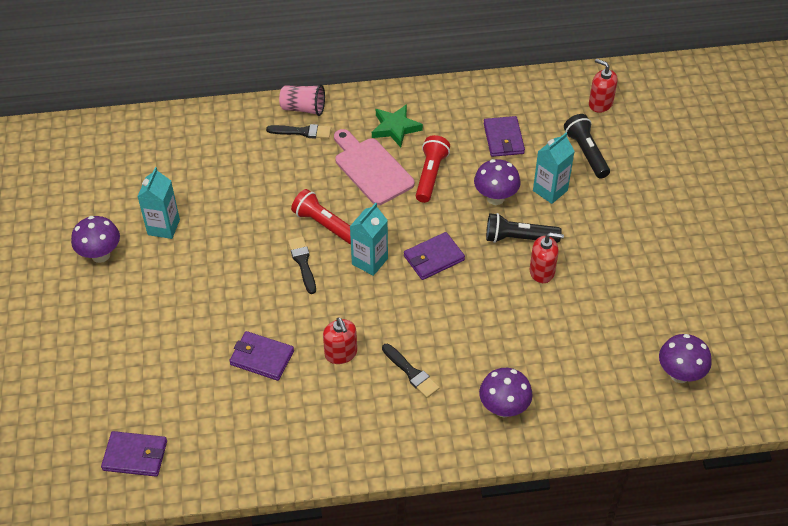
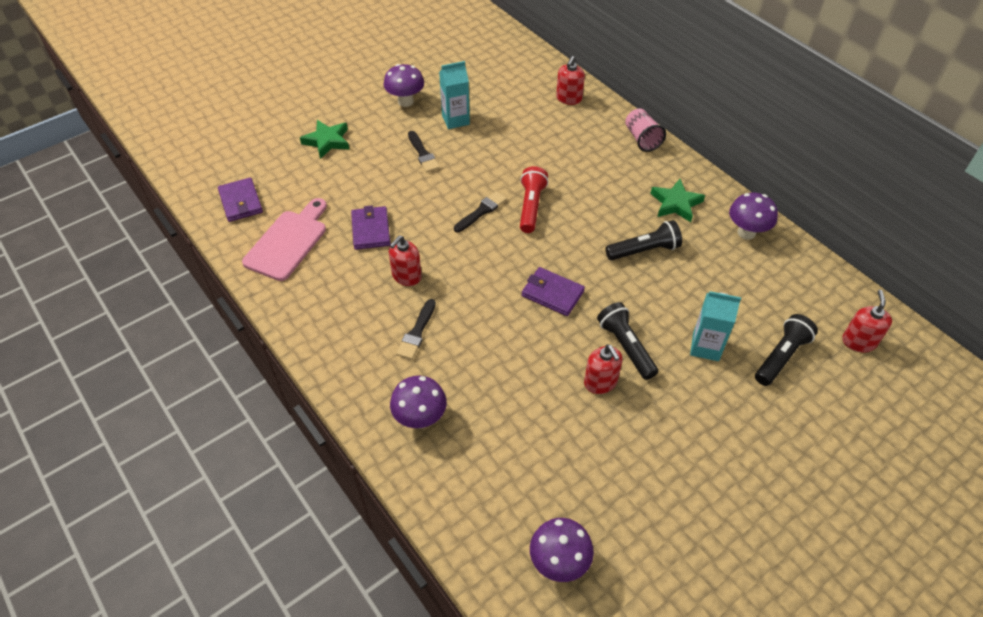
camera: 60 degrees right, 0 degrees up
black brush [266,124,331,139] -> black brush moved to [408,131,440,172]
pink cutting board [334,129,415,205] -> pink cutting board moved to [242,198,327,281]
turquoise carton [350,203,388,276] -> none
red flashlight [416,135,450,203] -> black flashlight [605,220,682,260]
purple mushroom [474,159,521,205] -> purple mushroom moved to [729,193,778,240]
purple wallet [484,116,525,157] -> none
none -> green star [300,120,349,159]
none -> red soap dispenser [556,56,585,105]

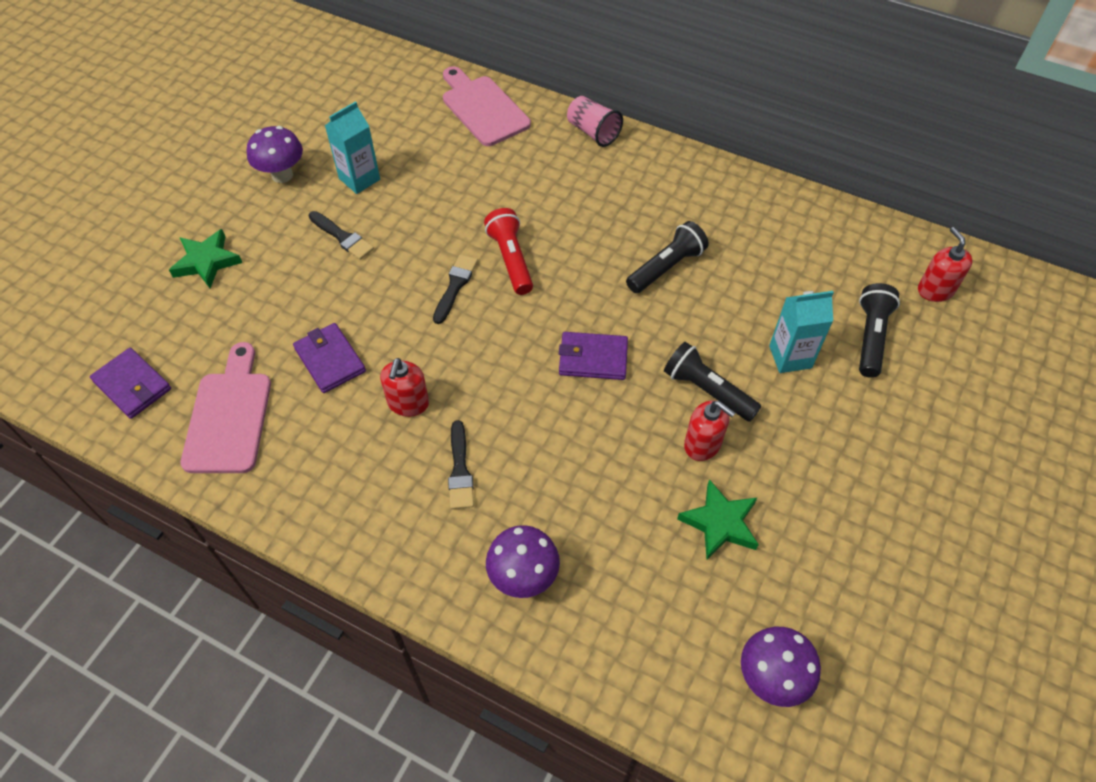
camera: 25 degrees left, 5 degrees up
red soap dispenser [556,56,585,105] -> pink cutting board [443,66,531,146]
green star [650,179,705,222] -> green star moved to [677,479,759,560]
purple mushroom [729,193,778,240] -> none

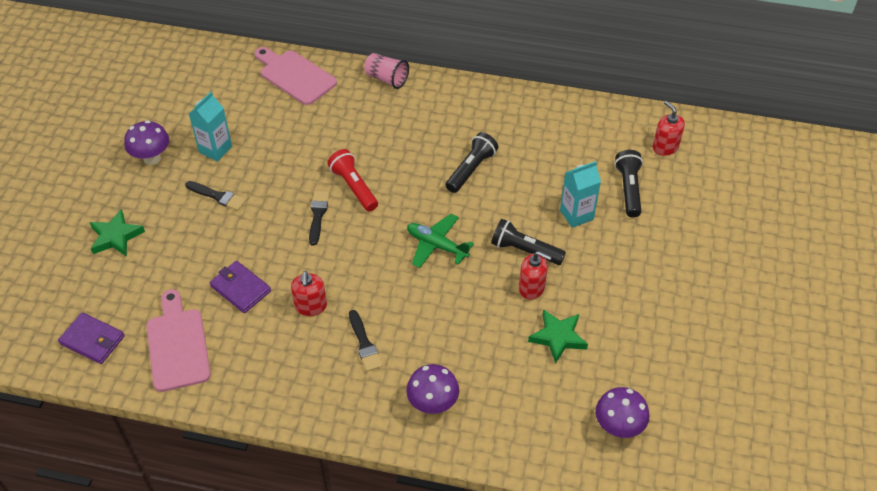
camera: 15 degrees left, 5 degrees down
purple wallet [559,332,628,380] -> green plane [407,214,474,268]

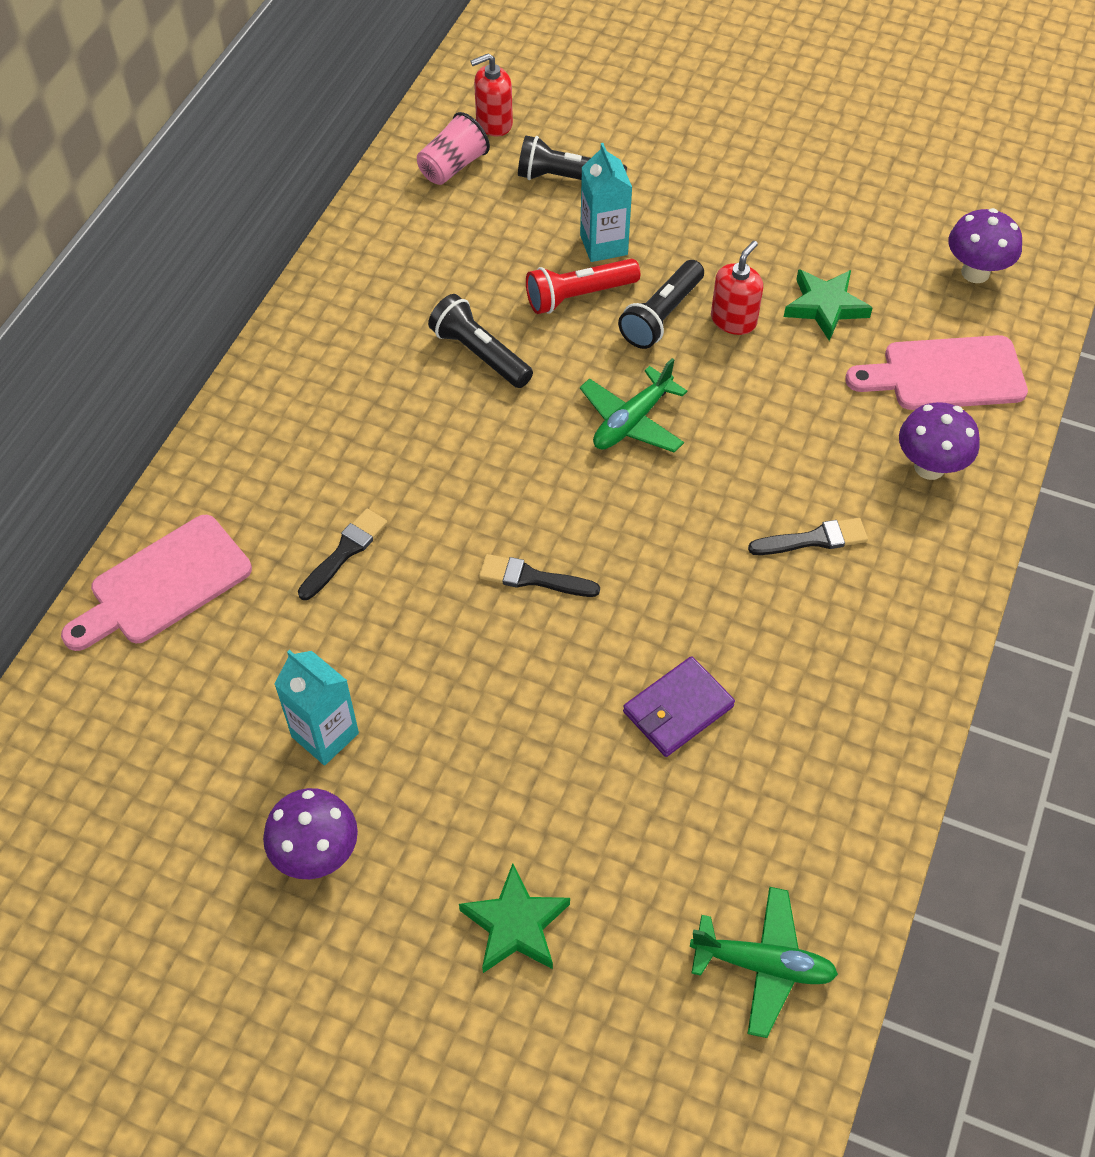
camera: 80 degrees left, 5 degrees up
purple wallet [58,312,125,364] -> green plane [690,887,838,1038]
pink cutting board [147,289,211,392] -> pink cutting board moved to [845,335,1028,410]
black brush [185,181,246,211] -> black brush moved to [298,508,388,600]
red soap dispenser [291,271,327,316] -> none
red flashlight [327,149,378,211] -> red flashlight moved to [526,259,640,314]
pink cup [364,53,409,89] -> pink cup moved to [417,112,490,185]

